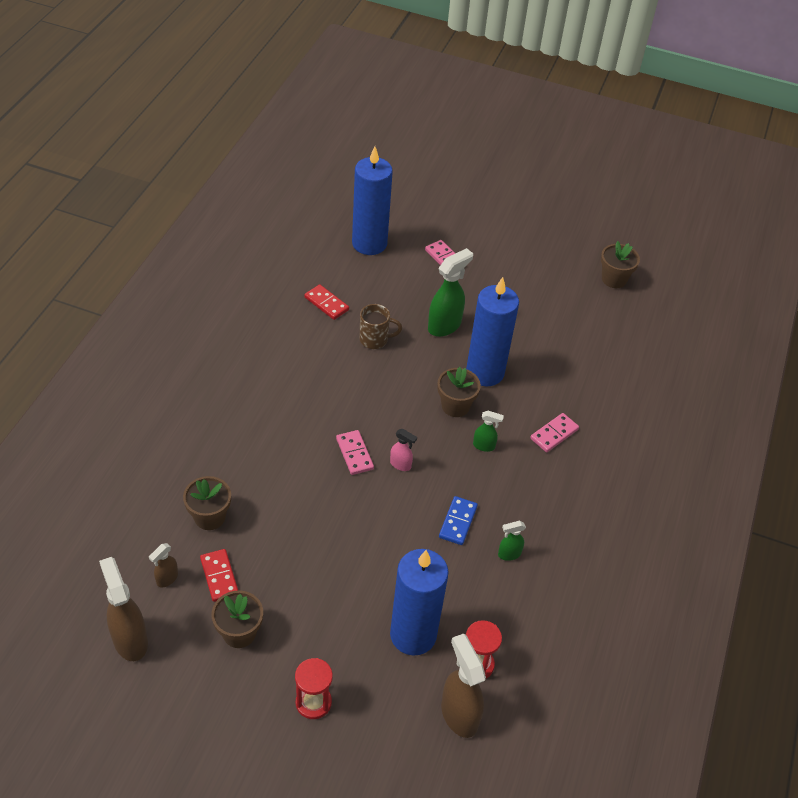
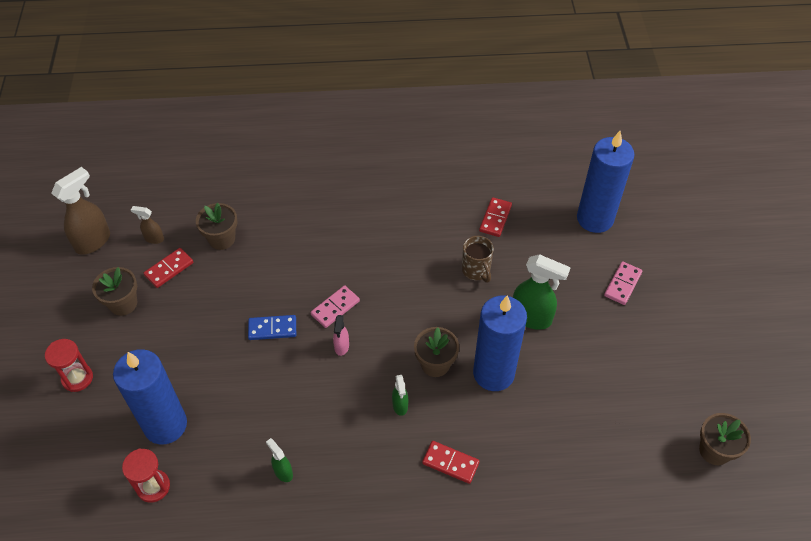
camera: 70 degrees right, 5 degrees up
blue domino [439,496,478,545] -> blue domino moved to [248,315,296,340]
brown spray bottle [441,634,486,738] -> none
pink domino [530,413,579,452] -> red domino [422,441,480,484]

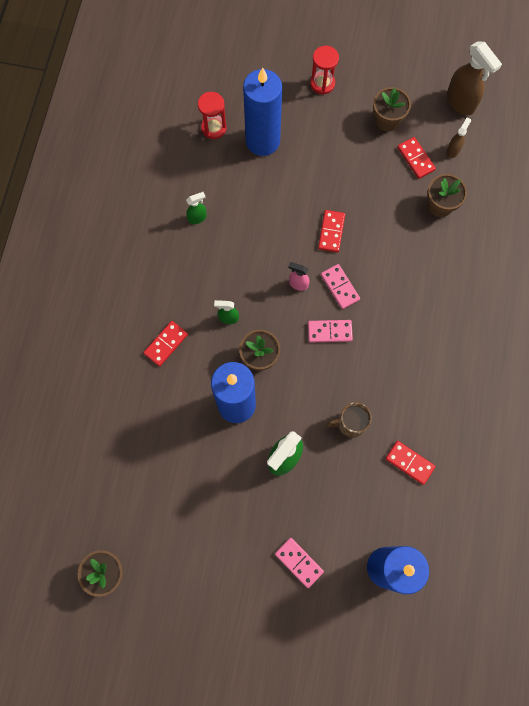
camera: 105 degrees right, 20 degrees up
blue domino [248,315,296,340] -> red domino [318,210,345,253]
none -> pink domino [308,320,353,343]

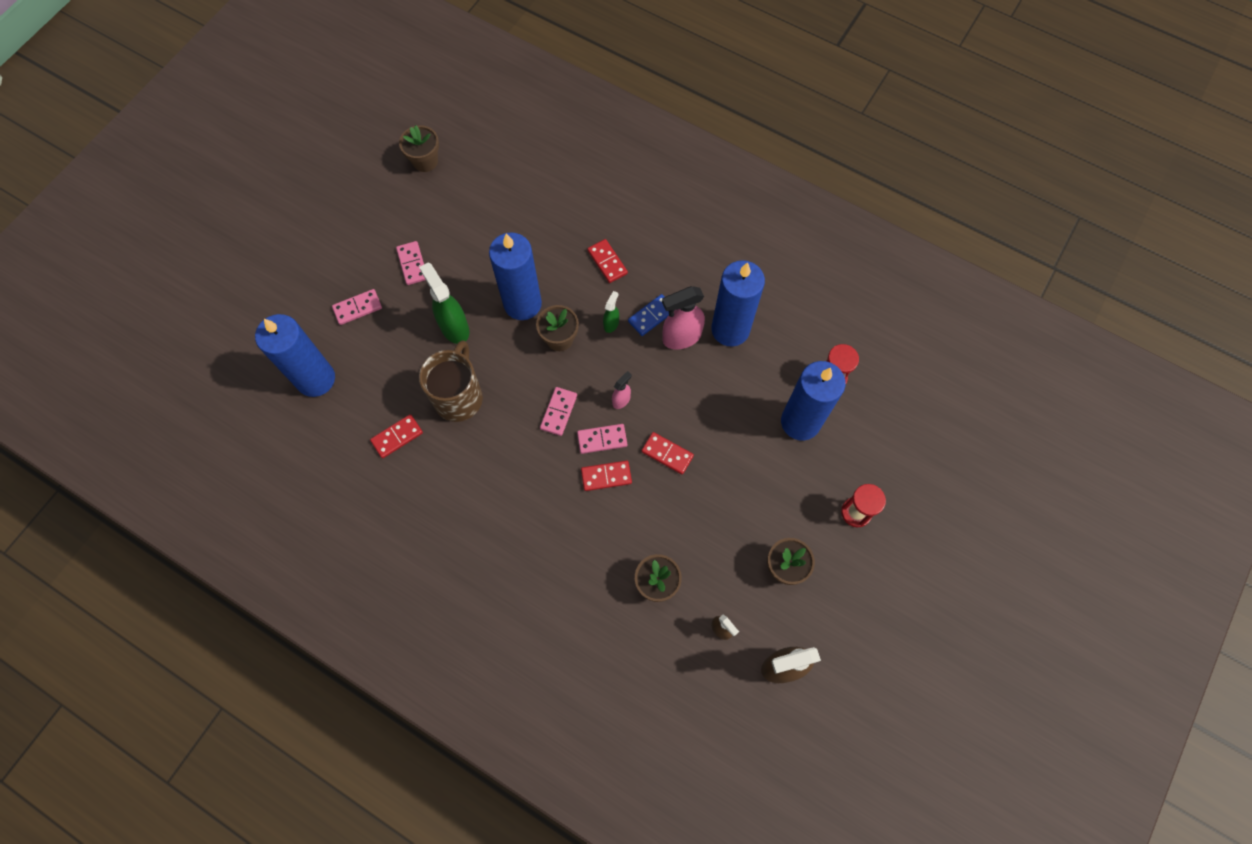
camera: 110 degrees right, 5 degrees down
green spray bottle [186,192,207,224] -> blue candle [711,260,765,347]
brown mug [326,402,372,438] -> brown mug [419,340,483,422], size x1.67
red domino [397,137,436,179] -> red domino moved to [581,461,632,491]
none -> pink domino [396,241,426,285]
none -> blue domino [628,294,669,336]
none -> pink spray bottle [662,286,705,349]

